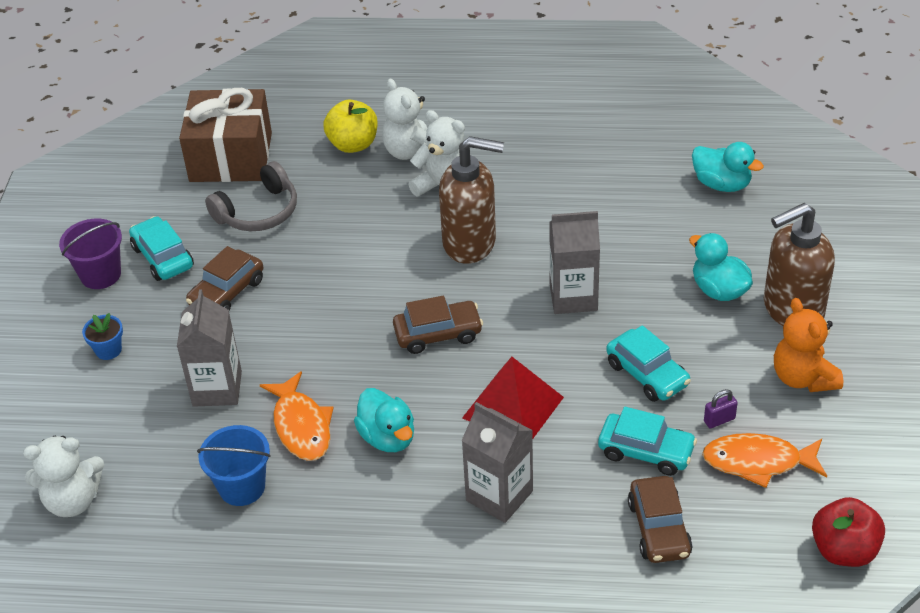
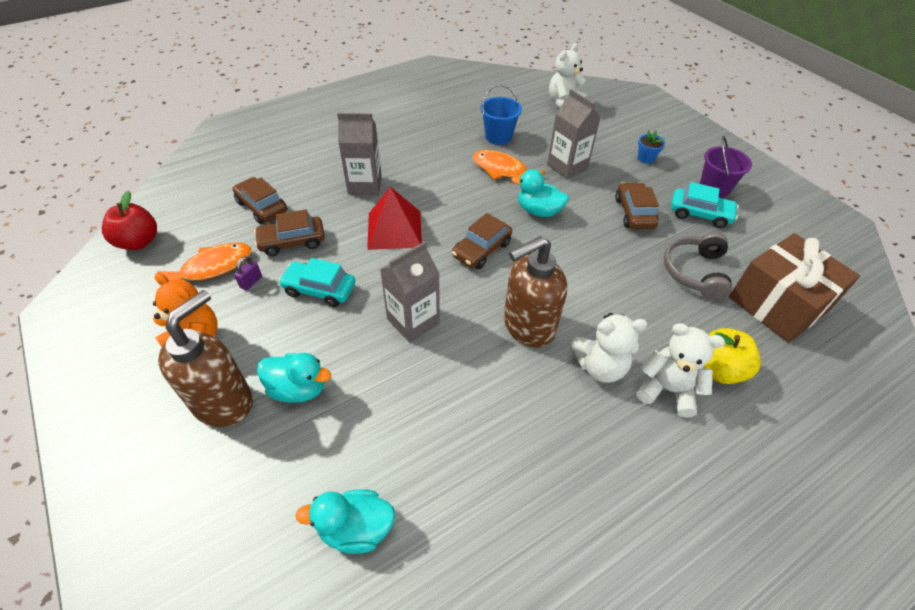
camera: 140 degrees right, 5 degrees up
turquoise duck [354,388,414,452] -> turquoise duck moved to [511,169,569,217]
turquoise car [598,407,697,476] -> brown car [254,209,325,256]

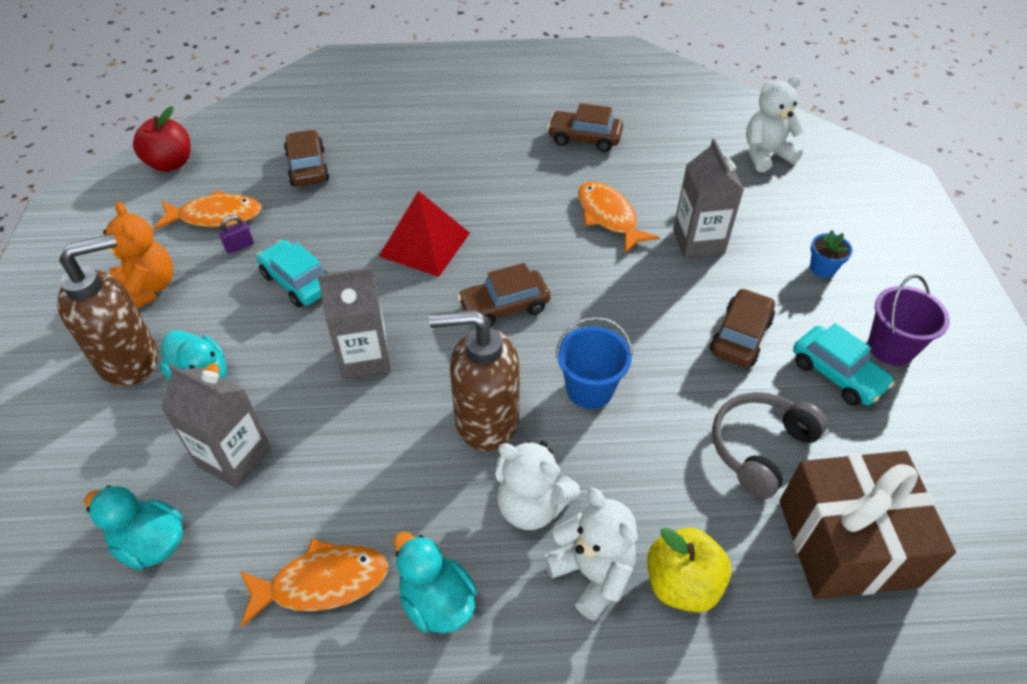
camera: 30 degrees right, 0 degrees up
brown car [254,209,325,256] -> brown car moved to [547,103,623,152]
grey carton [337,113,382,195] -> grey carton moved to [161,364,271,488]
blue bucket [480,84,522,145] -> blue bucket moved to [556,317,633,409]
turquoise duck [511,169,569,217] -> turquoise duck moved to [394,532,477,633]
none -> orange fish [240,539,388,627]

